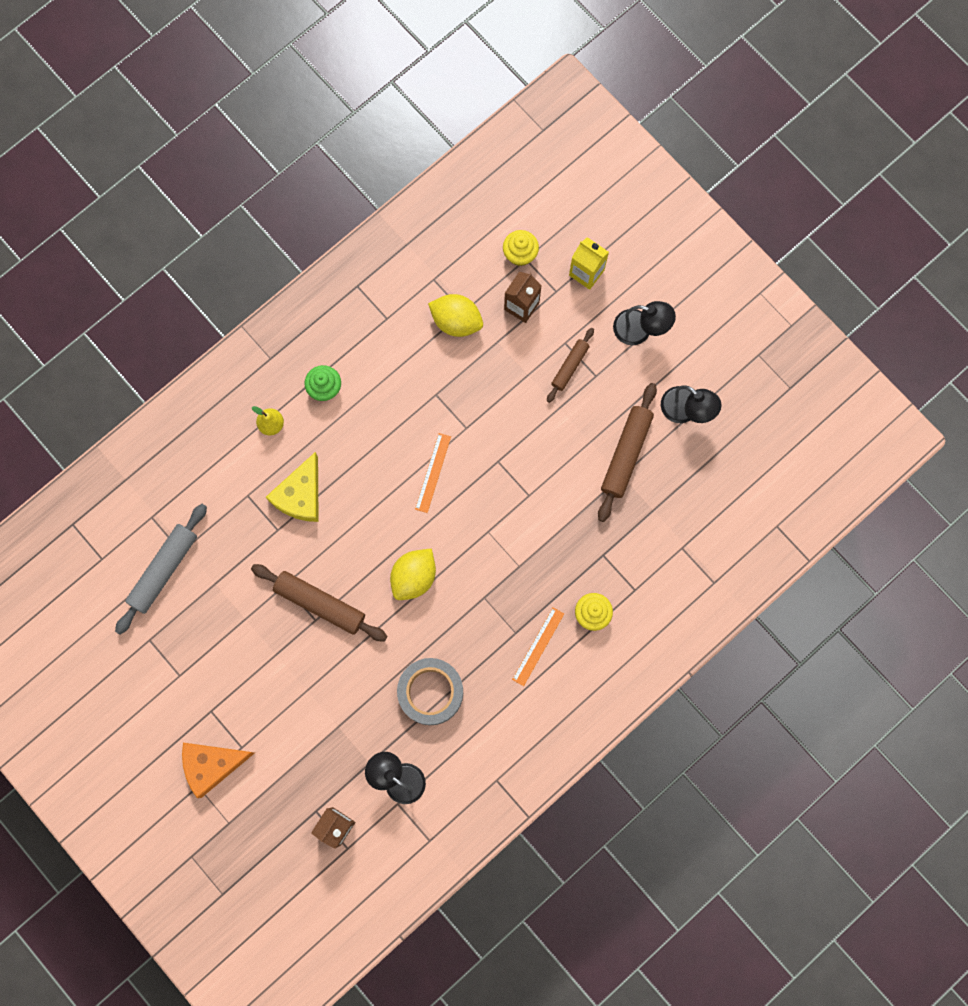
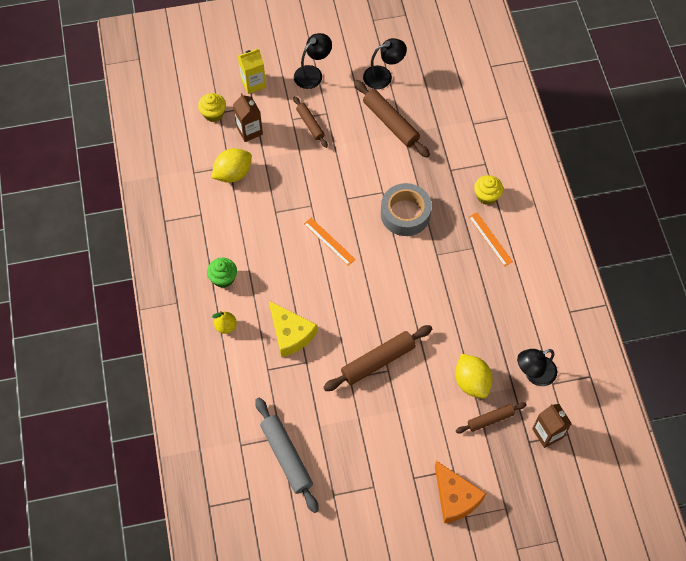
camera: 60 degrees left, 15 degrees down
orange cheese [182,743,255,798] -> orange cheese turned 45 degrees counterclockwise [435,461,486,523]
yellow lemon [390,549,436,600] -> yellow lemon moved to [455,354,493,398]
grey tape [397,658,463,725] -> grey tape moved to [381,183,432,236]
none -> brown rolling pin [456,402,527,433]

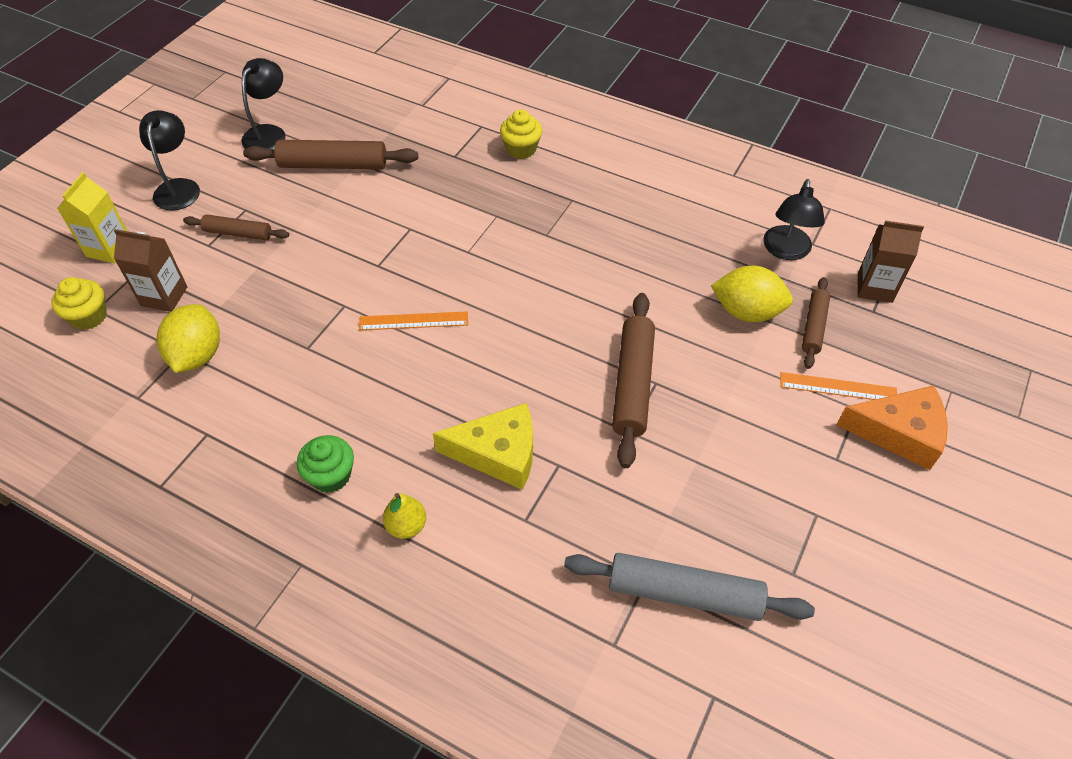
camera: 50 degrees left, 10 degrees down
grey tape [381,183,432,236] -> none
orange ruler [469,212,513,267] -> orange ruler moved to [780,372,897,400]

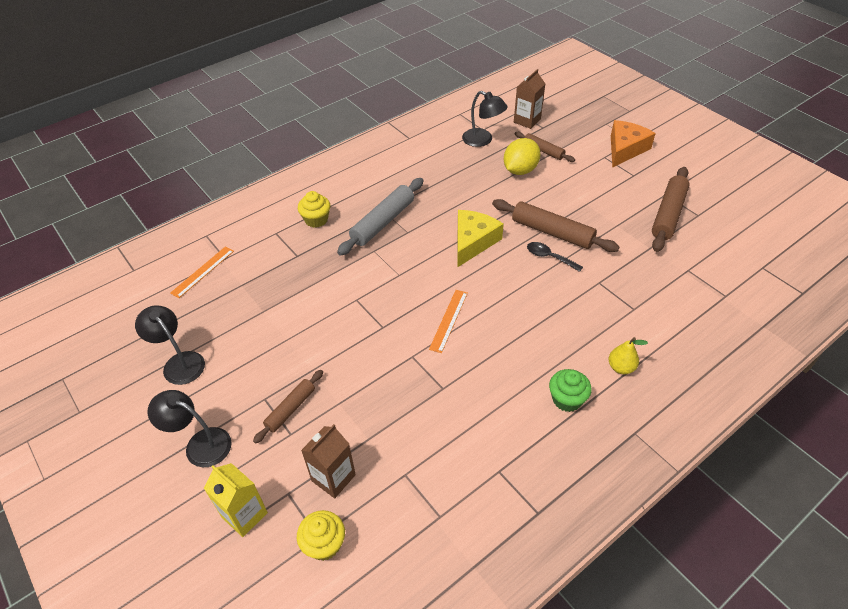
camera: 65 degrees left, 5 degrees down
yellow lemon [157,304,220,373] -> none
brown rolling pin [243,140,418,169] -> brown rolling pin moved to [652,167,690,252]
yellow cheese [433,403,533,490] -> yellow cheese moved to [458,210,504,267]
grey rolling pin [564,553,815,621] -> grey rolling pin moved to [337,178,423,256]
orange ruler [780,372,897,400] -> orange ruler moved to [170,246,234,298]
none -> black spoon [527,242,583,272]

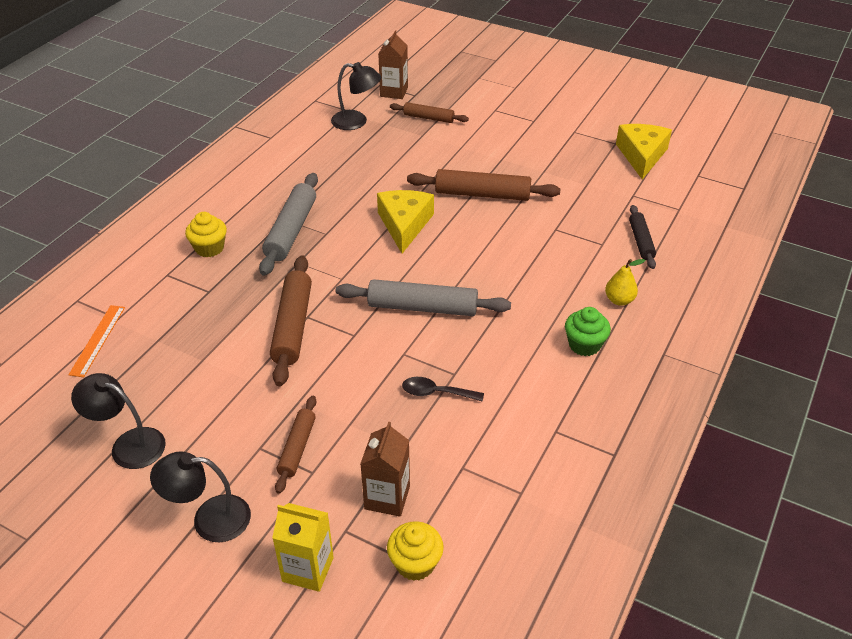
camera: 25 degrees left, 5 degrees down
orange ruler [429,290,468,353] -> grey rolling pin [336,279,511,316]
yellow lemon [504,138,541,175] -> none
black spoon [527,242,583,272] -> black spoon moved to [402,377,484,402]
orange cheese [611,120,656,168] -> none
brown rolling pin [652,167,690,252] -> brown rolling pin moved to [270,255,312,386]
none -> yellow cheese [616,124,672,180]
none -> black rolling pin [629,205,656,269]

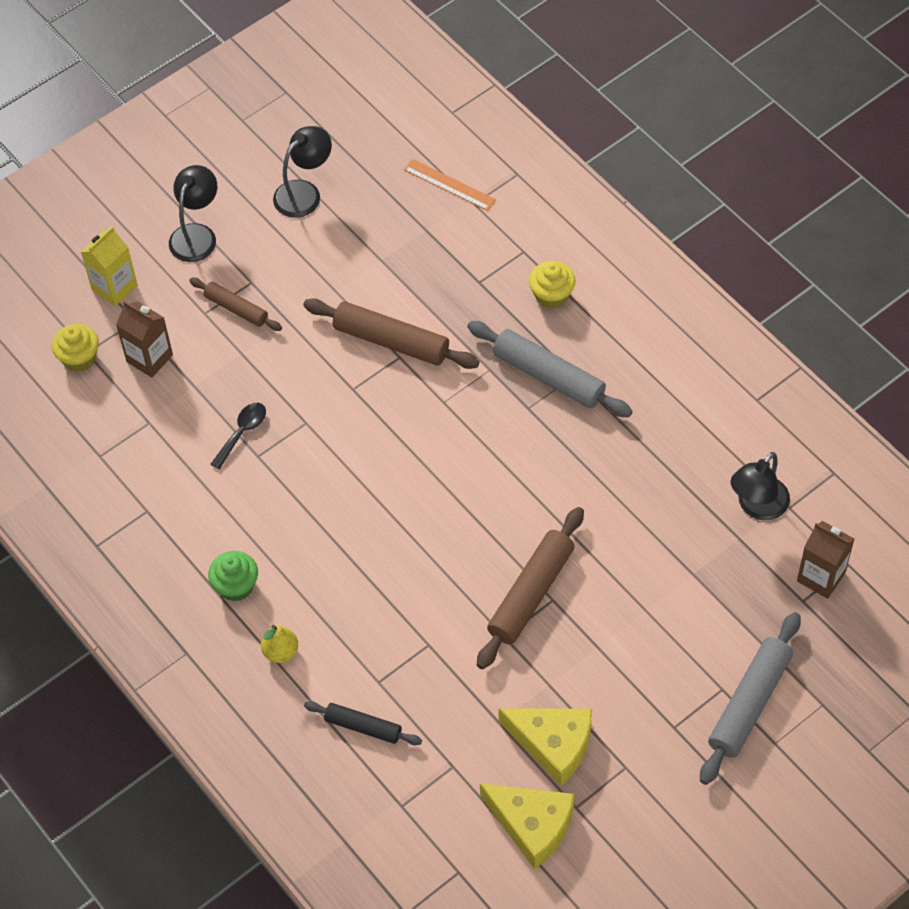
camera: 115 degrees right, 15 degrees up
grey rolling pin [336,279,511,316] -> grey rolling pin moved to [700,612,801,785]
yellow cheese [377,190,434,254] -> yellow cheese moved to [498,709,592,786]
brown rolling pin [390,102,469,123] -> none

